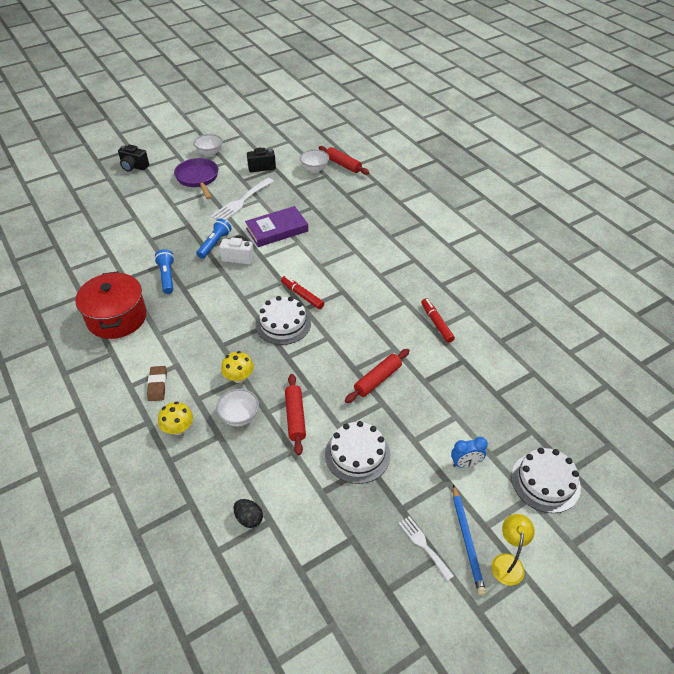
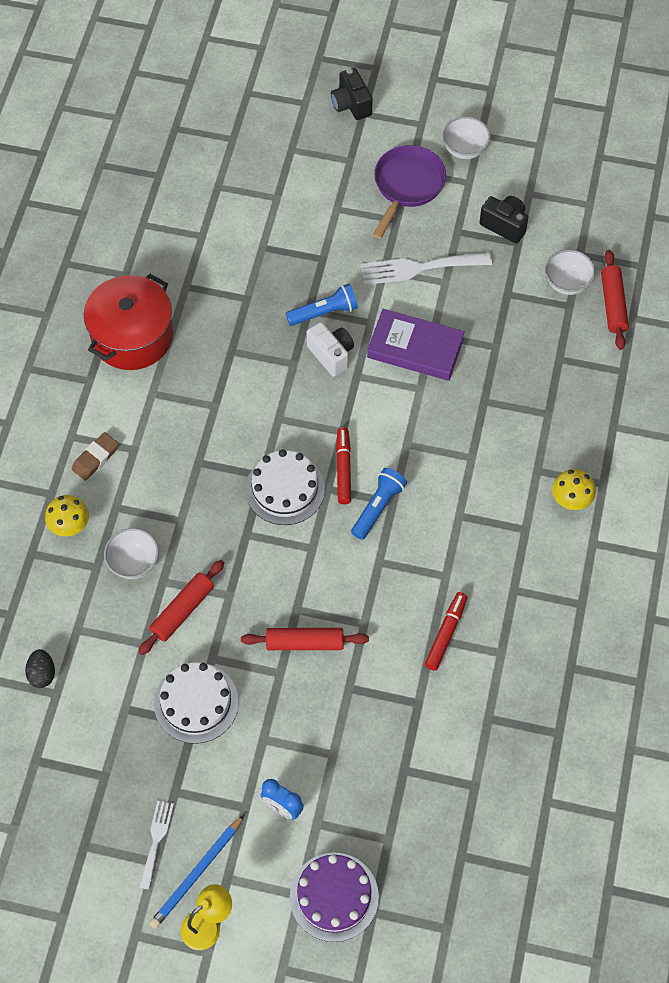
camera: 45 degrees right, 15 degrees up
blue flashlight [154,249,174,294] -> blue flashlight moved to [351,468,407,540]
yellow mushroom [221,351,254,383] -> yellow mushroom moved to [552,469,596,510]
white cake [511,448,581,513] -> purple cake [290,853,379,942]

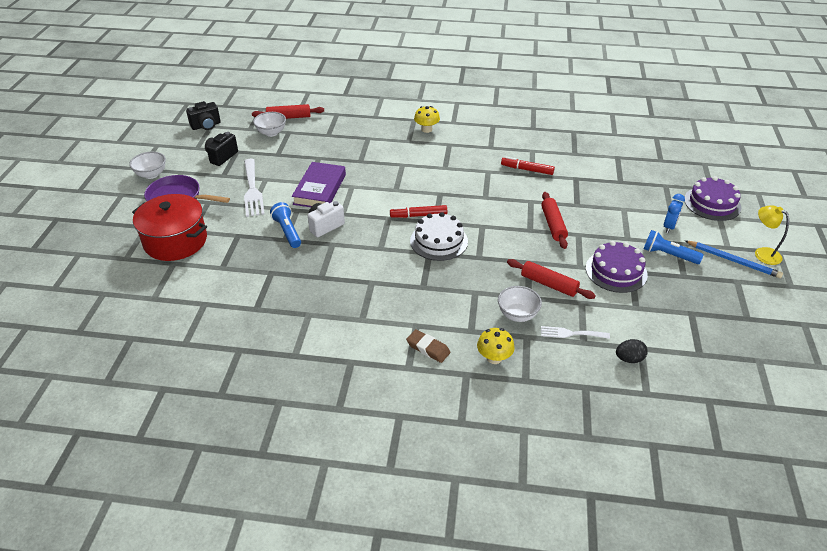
camera: 95 degrees left, 20 degrees down
red pot [84,274,173,370] -> red pot moved to [132,194,207,261]
white fork [139,801,174,890] -> white fork moved to [541,326,610,339]
white cake [154,662,239,744] -> purple cake [586,241,648,293]
black camera [331,68,373,120] -> black camera moved to [186,101,221,130]
blue flashlight [351,468,407,540] -> blue flashlight moved to [643,230,704,264]

